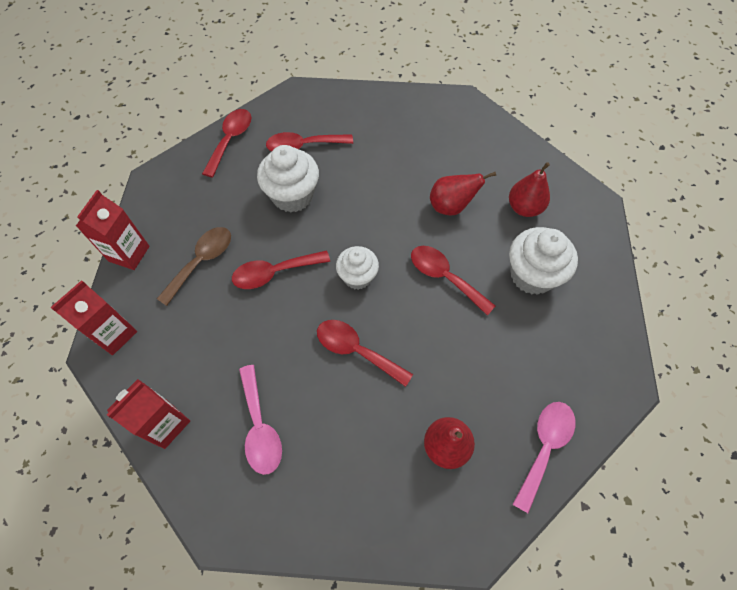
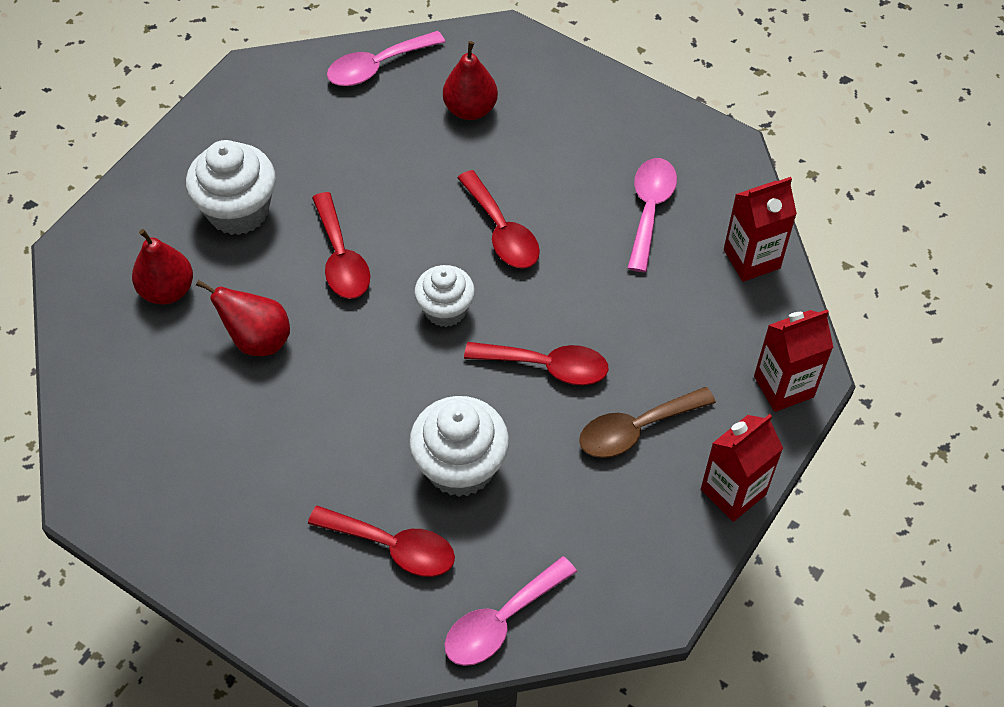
camera: 150 degrees left, 5 degrees down
red spoon [202,109,251,178] -> pink spoon [445,556,577,666]

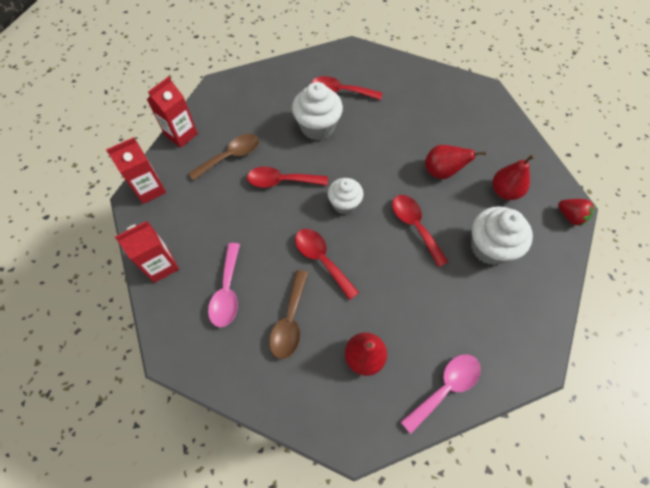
camera: 170 degrees right, 5 degrees up
pink spoon [445,556,577,666] -> none
none -> brown spoon [269,270,308,359]
none -> red strawberry [558,199,595,226]

